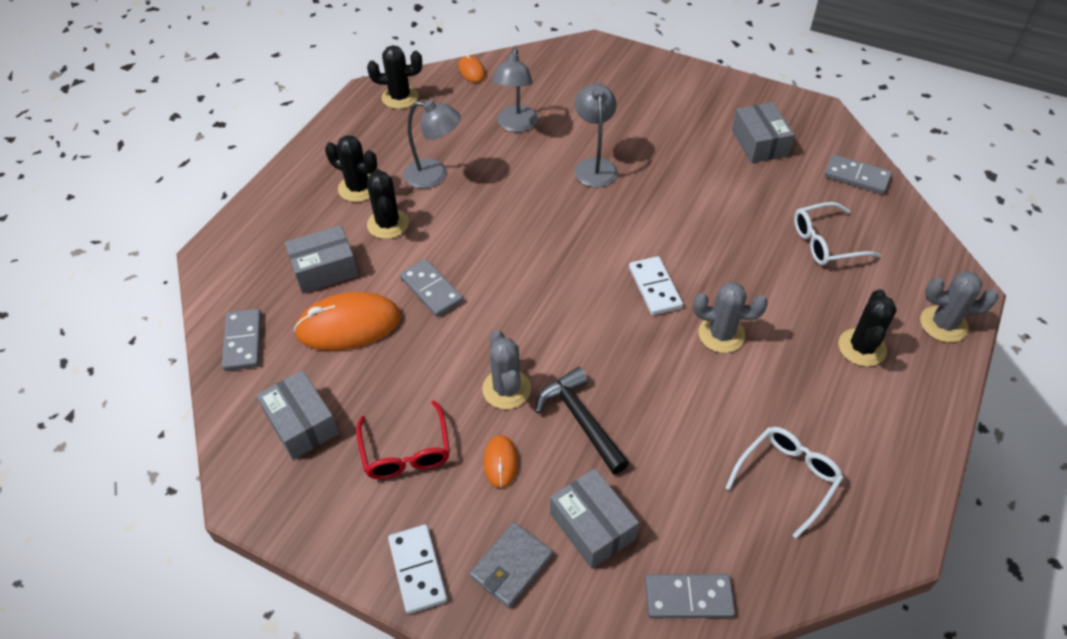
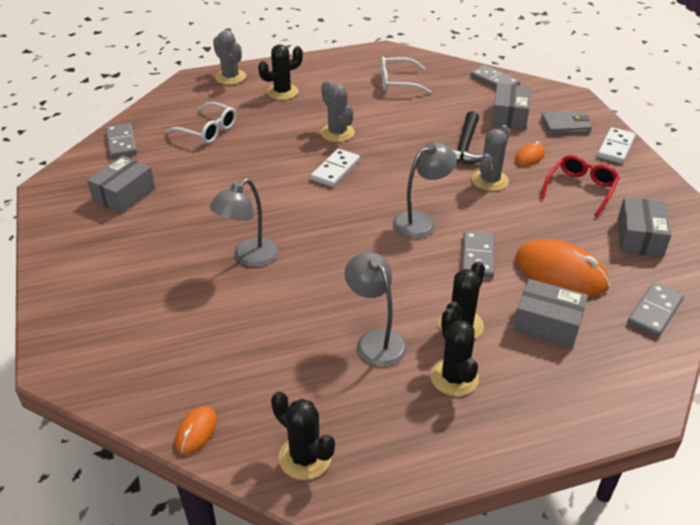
camera: 135 degrees left, 10 degrees down
grey lamp [492,48,538,132] -> grey lamp moved to [393,142,457,238]

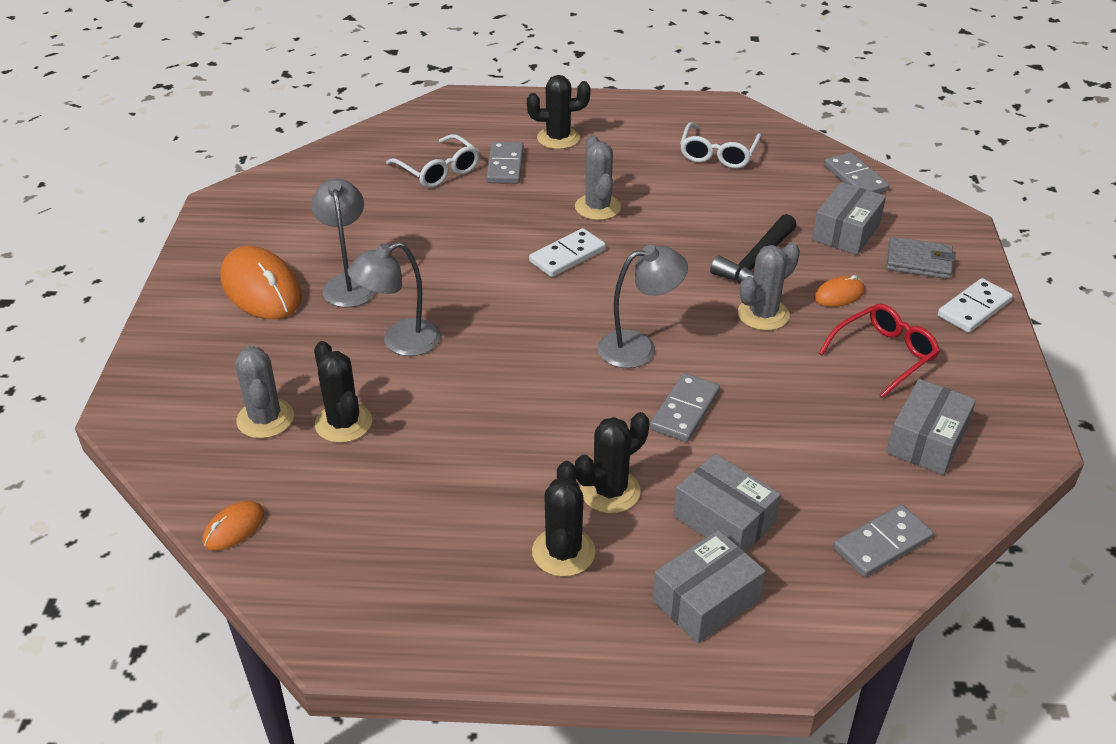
camera: 20 degrees right, 0 degrees up
grey box [87,156,155,214] -> grey box moved to [652,530,766,644]
grey domino [106,123,137,158] -> grey domino moved to [486,142,524,184]
grey cactus [213,30,246,85] -> grey cactus moved to [235,345,294,439]
black cactus [271,391,335,480] -> black cactus moved to [314,341,372,443]
grey lamp [345,252,407,367] -> grey lamp moved to [311,179,376,307]
white glasses [381,56,431,94] -> white glasses turned 90 degrees counterclockwise [680,122,761,169]
orange mouse [515,239,610,296] -> orange mouse moved to [220,246,302,319]

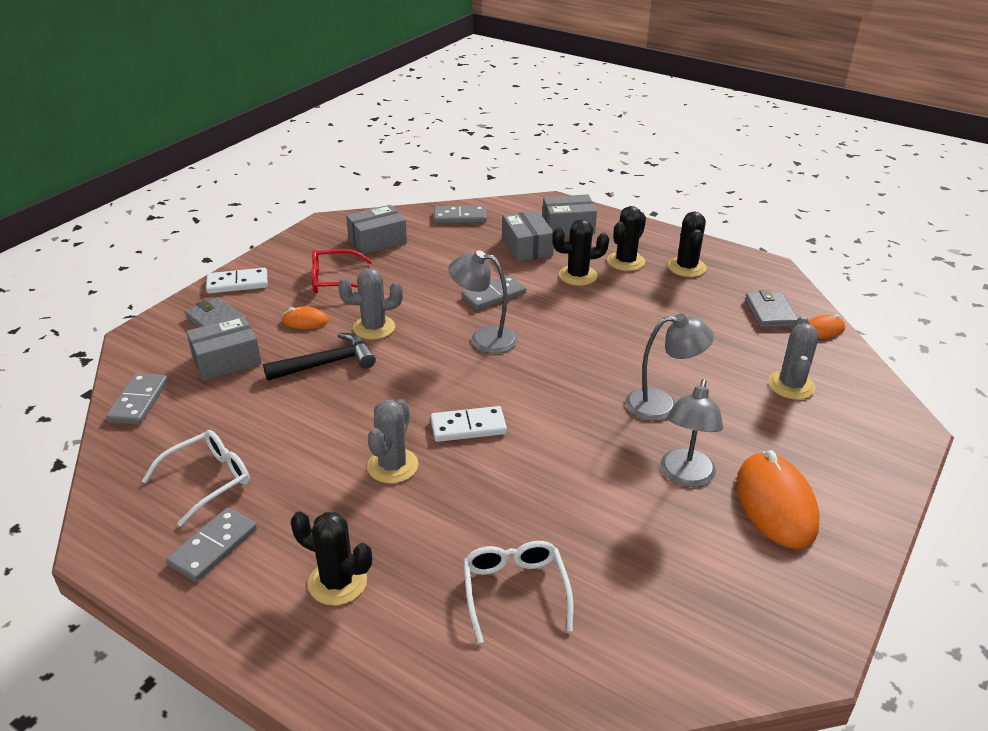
camera: 150 degrees left, 5 degrees down
black cactus [314,341,372,443] -> black cactus moved to [668,212,706,277]
grey domino [486,142,524,184] -> grey domino moved to [166,508,257,582]
none -> grey wallet [745,290,798,328]

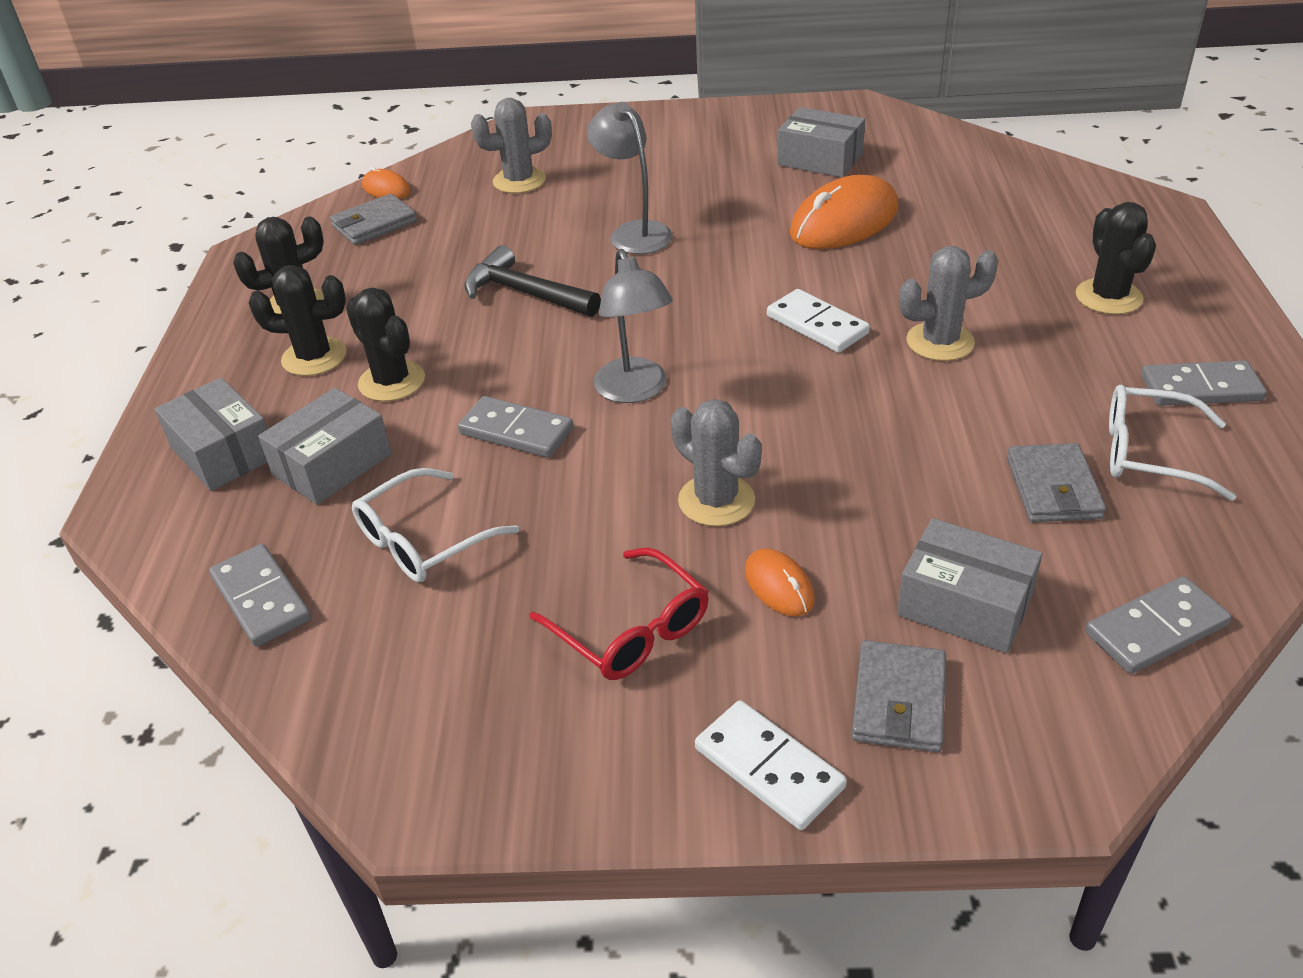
camera: 120 degrees left, 5 degrees up
black hammer [263,333,376,381] -> black hammer moved to [464,245,601,317]
grey box [346,205,407,254] -> grey box moved to [777,107,865,178]
white glasses [463,541,573,643] -> white glasses moved to [352,468,519,582]
grey lamp [660,379,723,487] -> none
orange mouse [736,450,820,549] -> orange mouse moved to [790,175,899,249]
none -> grey wallet [1007,443,1106,522]

